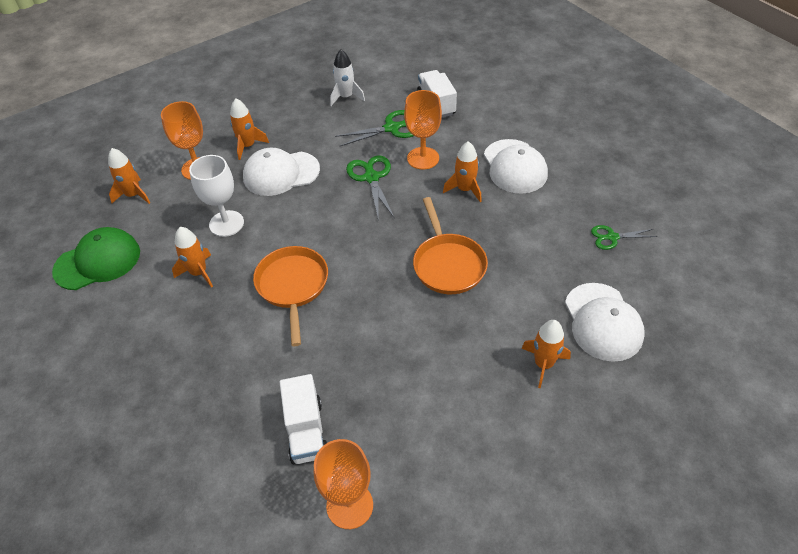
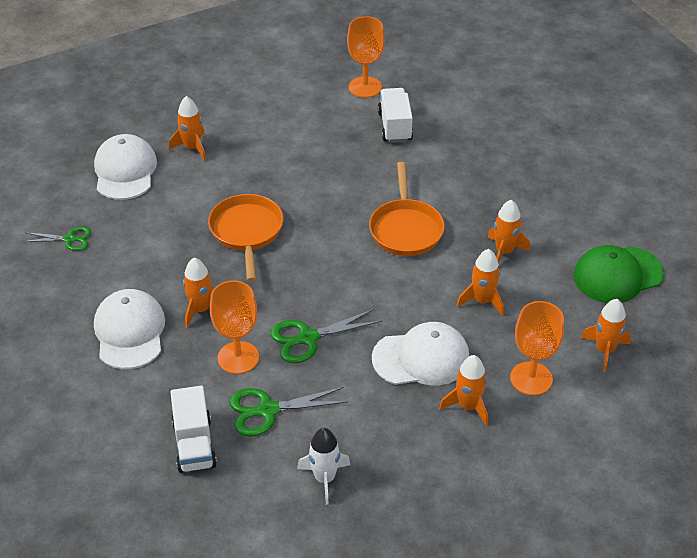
camera: 175 degrees left, 5 degrees down
white goblet [189,155,244,237] -> orange rocket [457,249,504,316]
green scissors [346,155,394,217] -> green scissors turned 75 degrees clockwise [270,309,382,363]

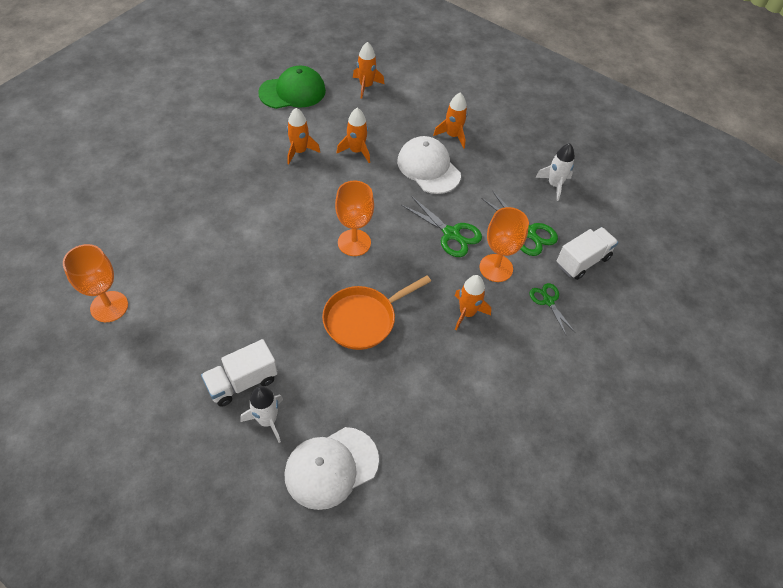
camera: 120 degrees left, 10 degrees up
green scissors [23,226,91,251] -> green scissors moved to [529,283,575,335]
white cap [94,289,165,369] -> none
orange rocket [169,96,206,161] -> white rocket [241,386,283,443]
orange pan [369,162,445,256] -> none
white truck [378,88,413,143] -> white truck moved to [201,339,278,407]
orange goblet [510,301,564,395] -> orange goblet moved to [335,181,374,256]
green cap [574,245,664,303] -> green cap turned 60 degrees counterclockwise [258,66,326,109]

